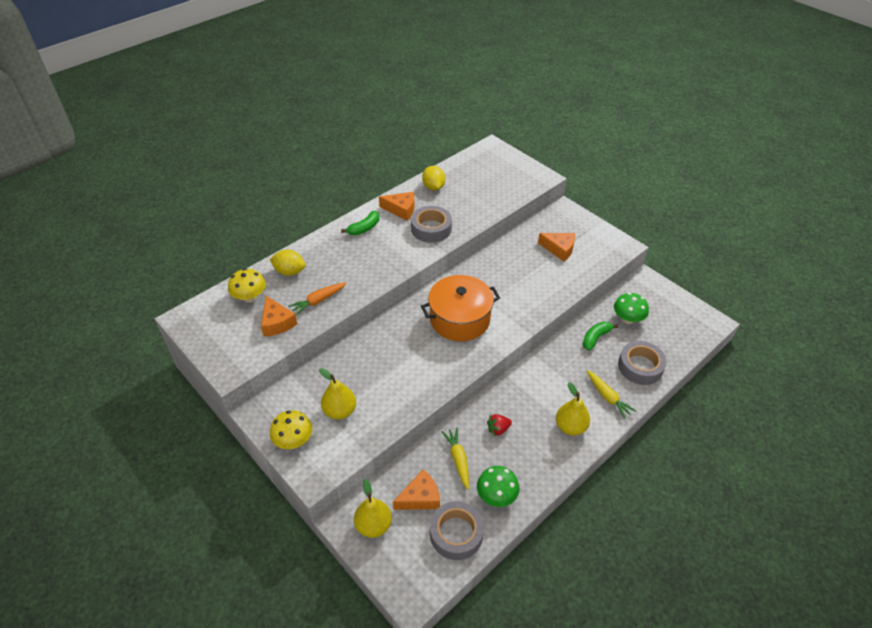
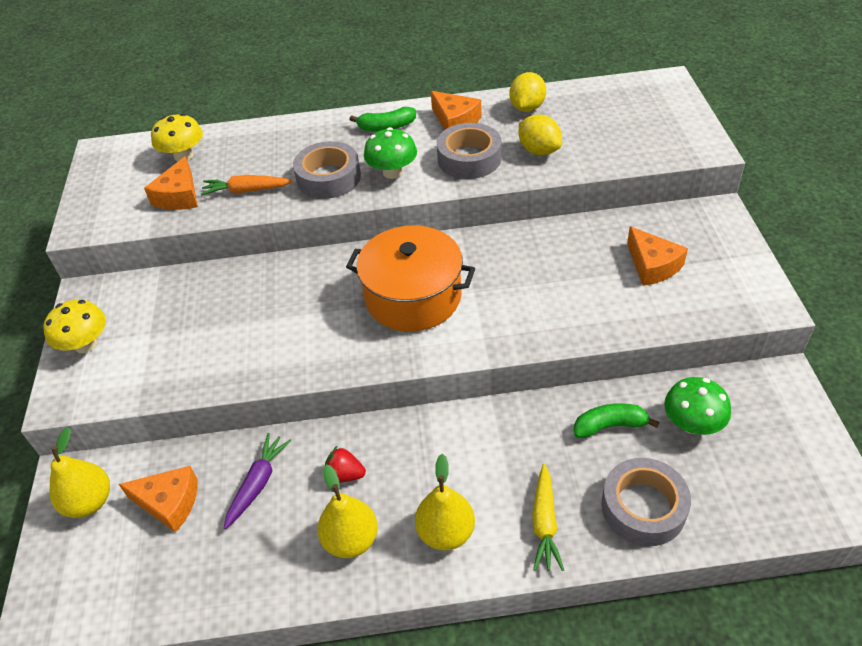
camera: 40 degrees right, 0 degrees up
yellow lemon [270,250,306,276] -> yellow lemon moved to [519,115,562,155]
yellow pear [319,368,356,420] -> yellow pear moved to [317,465,378,558]
grey tape [430,501,484,560] -> grey tape moved to [293,141,361,199]
yellow carrot [442,428,469,490] -> purple carrot [224,433,291,529]
green mushroom [477,466,519,507] -> green mushroom moved to [364,127,417,179]

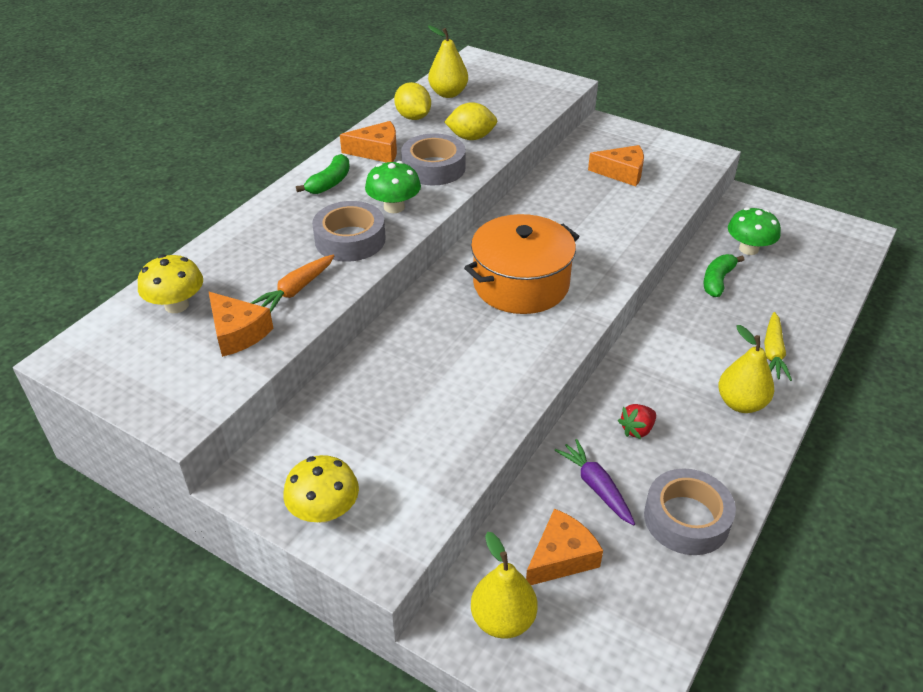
camera: 55 degrees left, 5 degrees down
yellow pear [317,465,378,558] -> yellow pear moved to [428,25,468,98]
yellow carrot [532,464,564,571] -> yellow carrot turned 60 degrees clockwise [764,312,792,381]
grey tape [601,458,691,546] -> grey tape moved to [644,469,736,555]

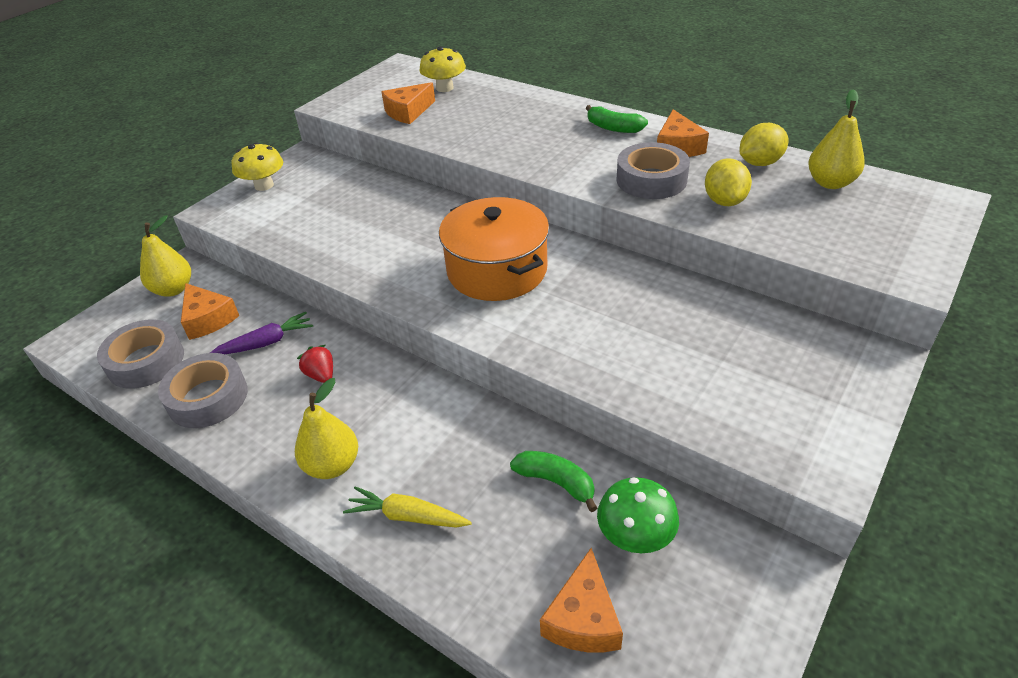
camera: 95 degrees right, 0 degrees up
orange carrot [251,254,335,313] -> none
grey tape [312,201,386,262] -> grey tape moved to [97,319,184,389]
green mushroom [365,161,421,213] -> none
orange cheese [588,145,644,186] -> orange cheese moved to [540,548,623,652]

